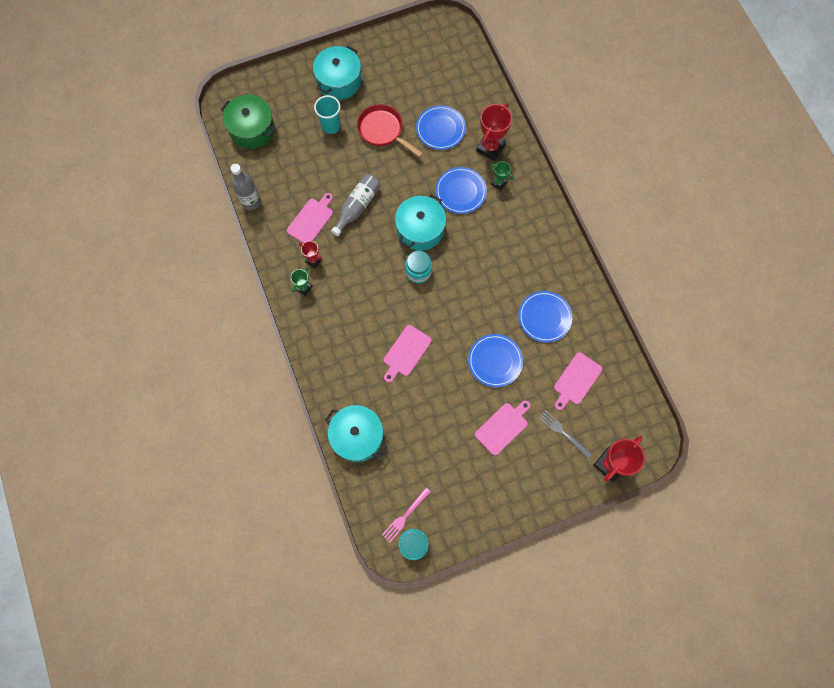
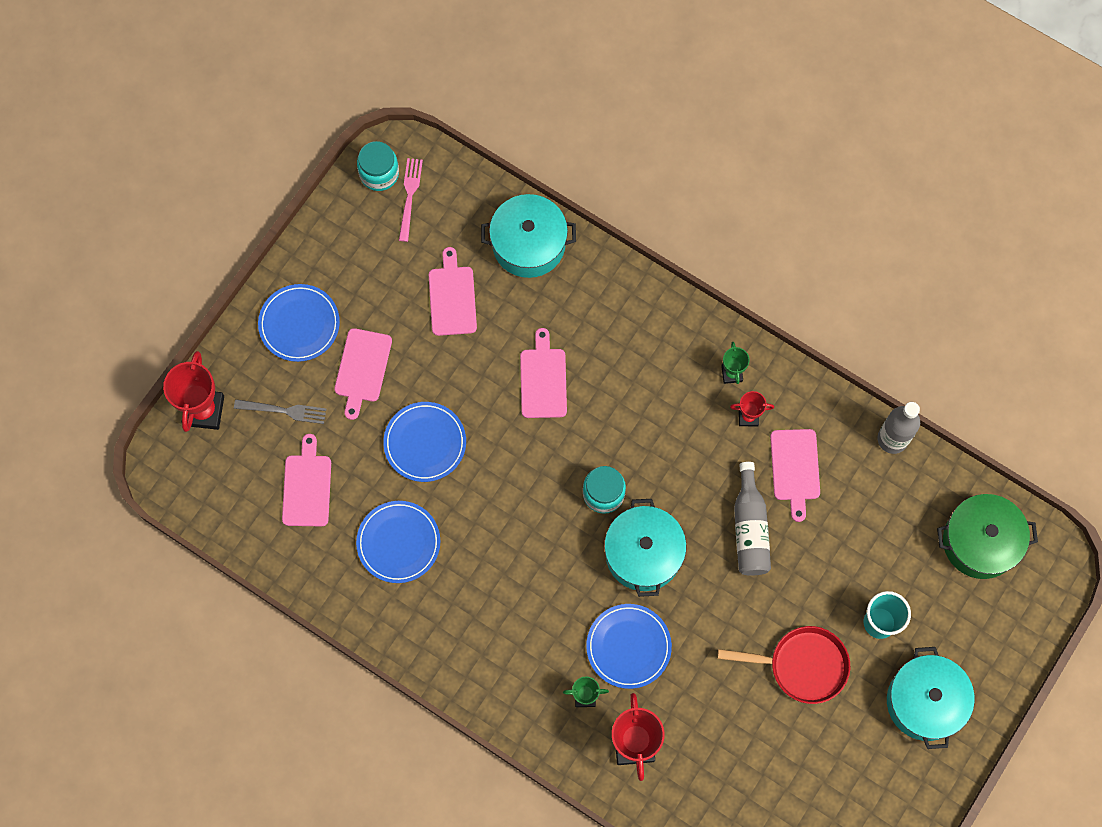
camera: 145 degrees right, 0 degrees up
blue plate [416,105,466,150] -> blue plate moved to [258,284,340,362]
none -> pink cutting board [429,247,477,336]

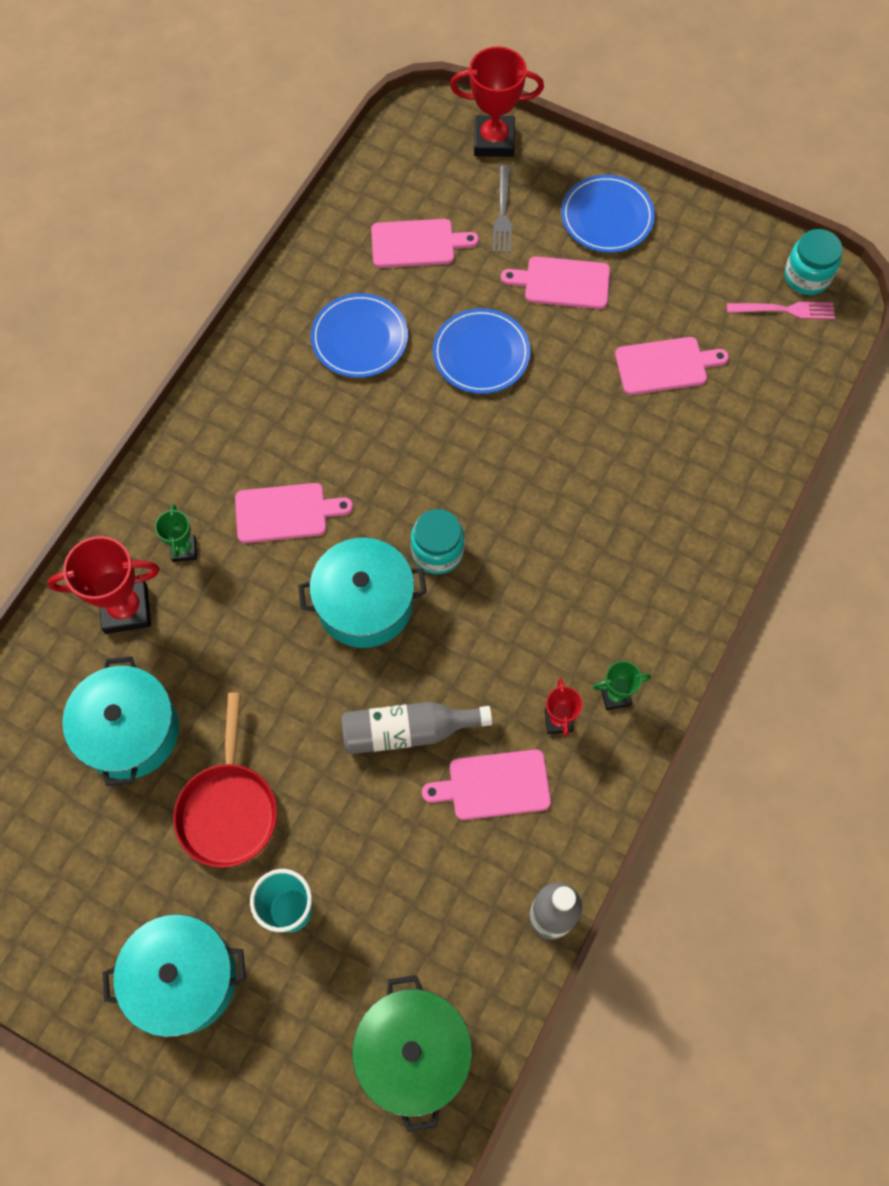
camera: 85 degrees right, 5 degrees down
turquoise pot [481,194,576,278] -> turquoise pot moved to [62,657,179,786]
pink cutting board [520,328,567,418] -> pink cutting board moved to [235,483,353,543]
blue plate [586,604,672,689] -> none

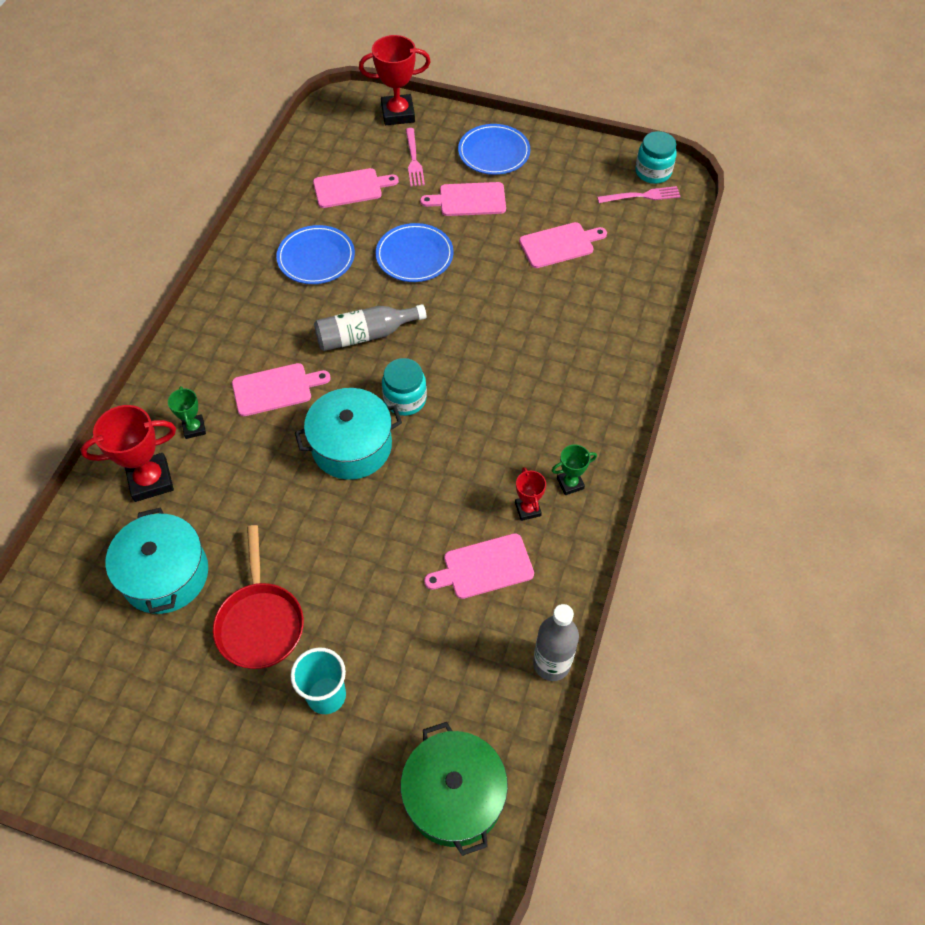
camera: 10 degrees left, 10 degrees down
turquoise pot [102,914,246,1037] -> none
grey bottle [341,702,492,754] -> grey bottle moved to [314,304,427,351]
grey fork [493,165,512,253] -> pink fork [406,128,425,186]

